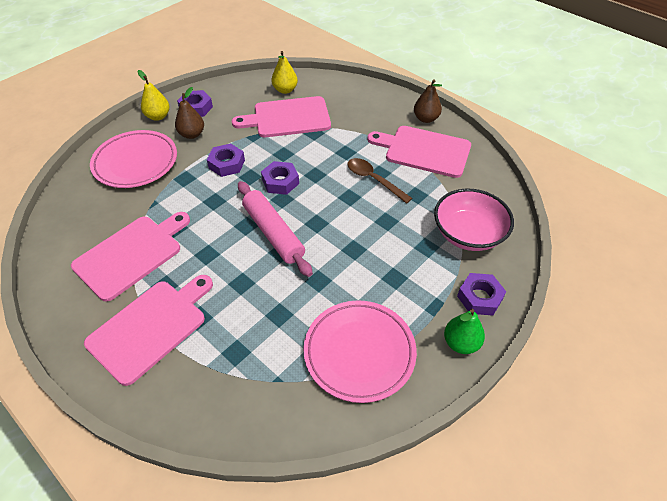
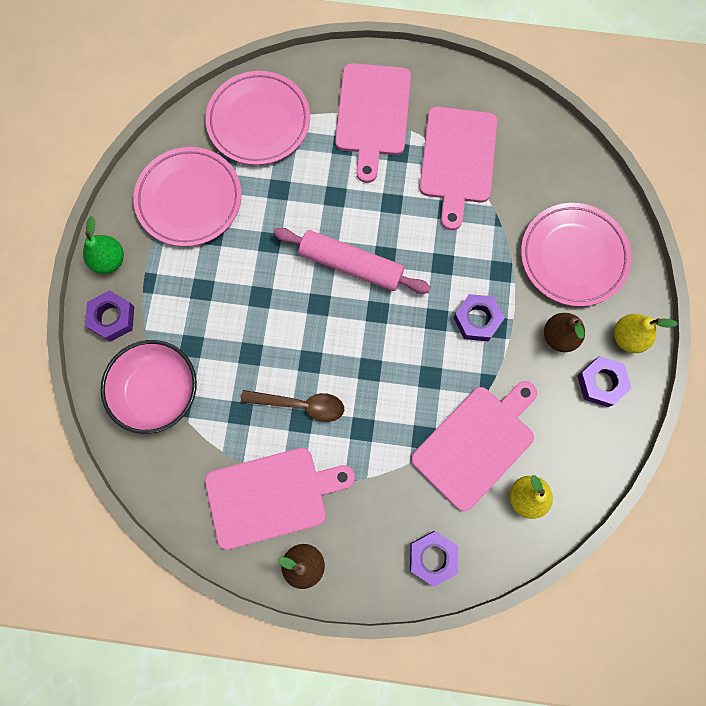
camera: 145 degrees right, 25 degrees up
purple nut [261,161,299,195] -> purple nut moved to [410,531,458,587]
none -> pink plate [205,71,310,165]

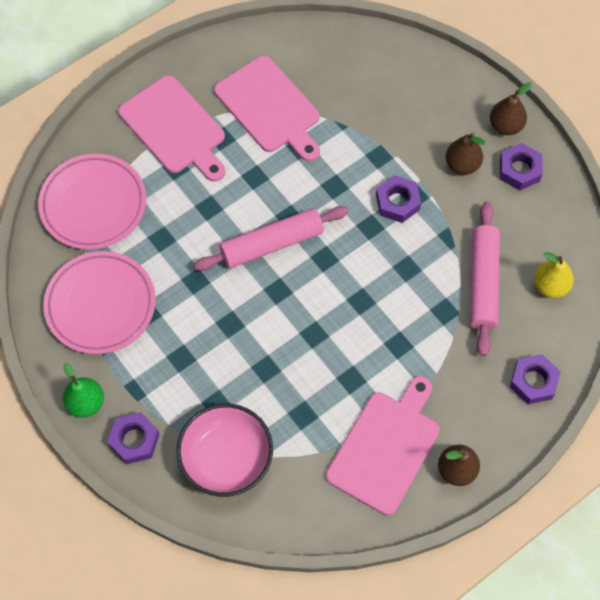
camera: 45 degrees left, 10 degrees down
brown spoon [241,390,344,422] -> none
pink cutting board [411,381,537,511] -> pink rolling pin [470,202,500,356]
pink plate [521,203,632,307] -> none
yellow pear [614,314,677,353] -> brown pear [490,82,532,135]

